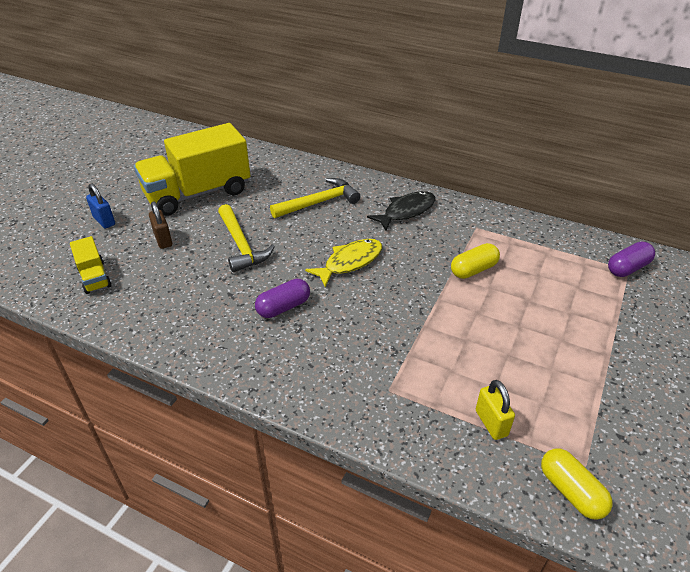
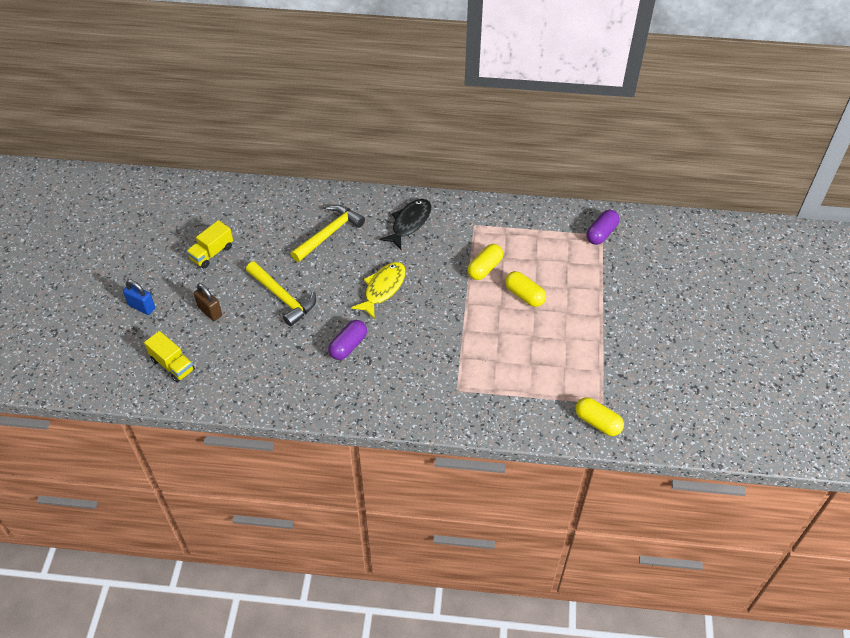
camera: 20 degrees left, 10 degrees up
yellow truck [134,123,250,216] -> yellow truck [186,220,233,268], size x0.46
yellow padlock [476,380,515,440] -> none
none -> yellow capsule [505,271,546,307]

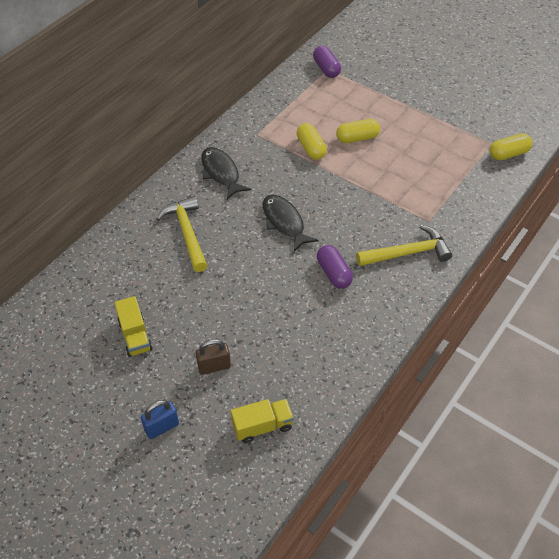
camera: 60 degrees left, 0 degrees up
yellow hammer [246,261,316,327] -> yellow hammer moved to [356,225,452,266]
yellow fish [351,262,406,319] -> black fish [263,195,318,252]

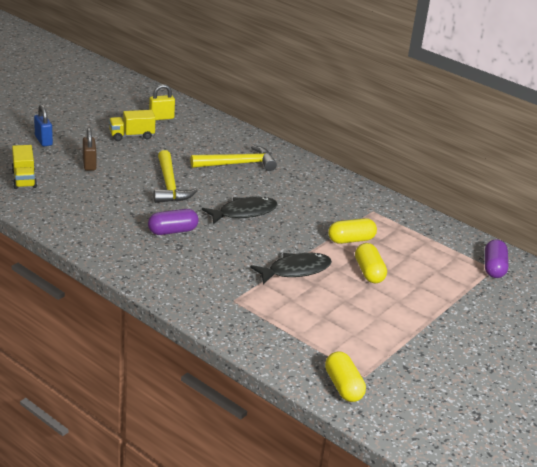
camera: 90 degrees right, 20 degrees down
black fish [201,147,251,199] -> black fish moved to [250,253,332,284]
purple capsule [313,46,341,78] -> purple capsule turned 60 degrees counterclockwise [485,239,509,278]
yellow hammer [356,225,452,266] -> yellow hammer moved to [154,150,198,203]
none -> yellow padlock [149,84,175,120]

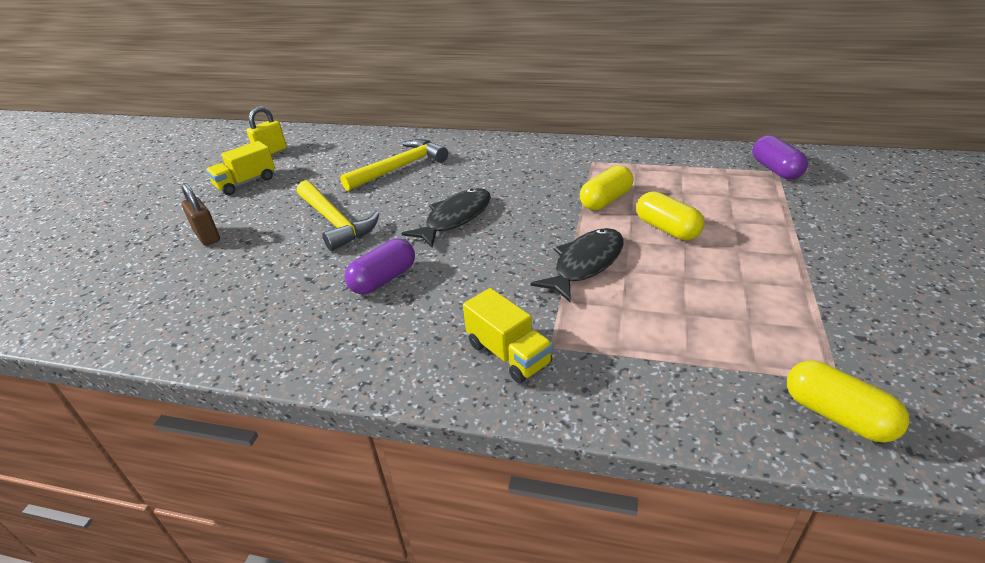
camera: 20 degrees left, 5 degrees up
yellow truck [12,145,37,189] -> yellow truck moved to [463,288,553,383]
blue padlock [34,105,53,146] -> none

